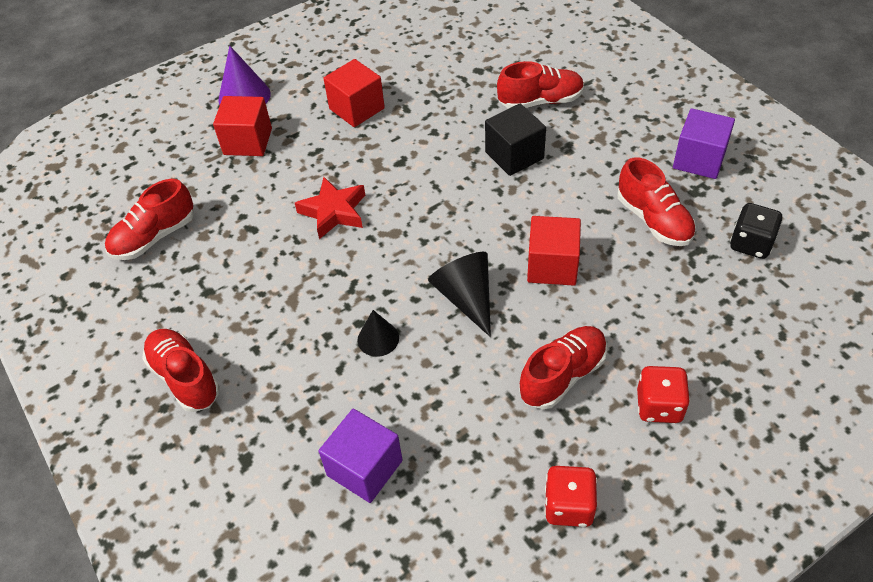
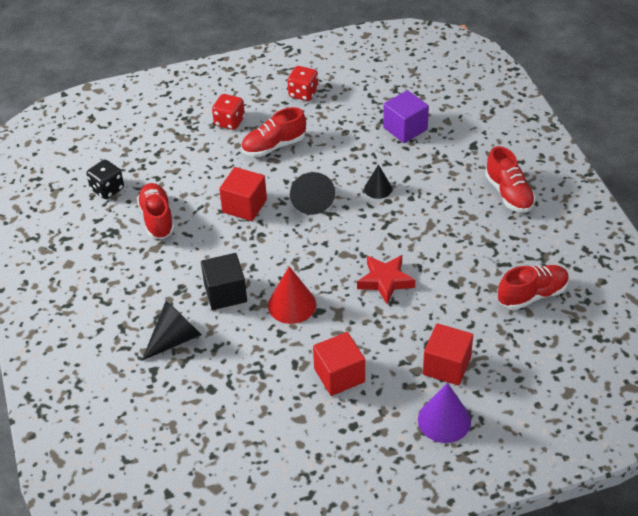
camera: 165 degrees left, 5 degrees down
red shoe [497,61,584,109] -> black cone [142,300,202,361]
purple cube [673,108,735,179] -> none
none -> red cone [268,266,316,324]

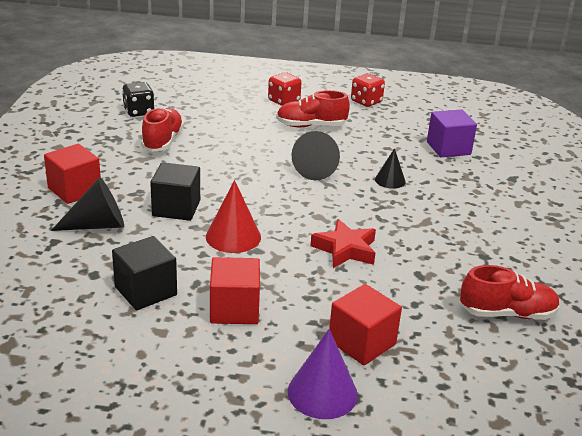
camera: 20 degrees right, 15 degrees down
red cube [219,167,267,221] -> red cube moved to [44,144,101,204]
red shoe [485,146,535,213] -> none
none -> black cube [112,236,177,310]

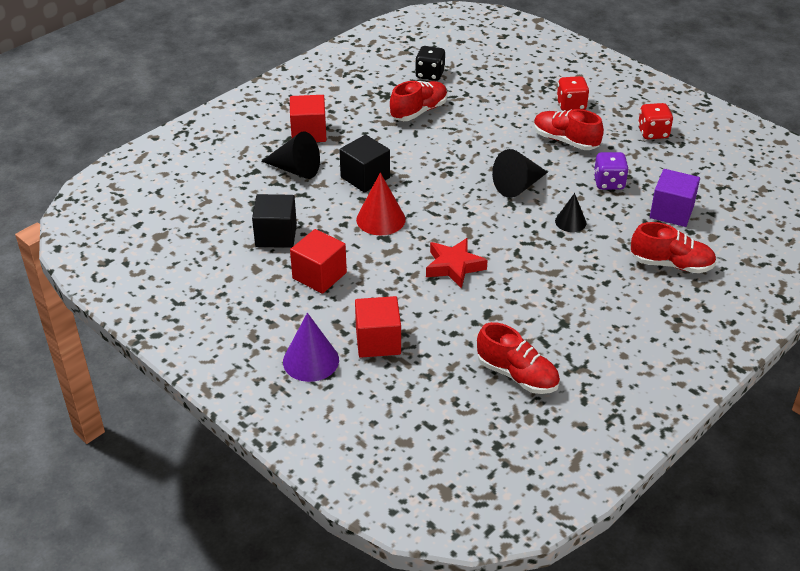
camera: 40 degrees right, 10 degrees up
none -> purple dice [594,152,629,190]
none -> red shoe [631,222,717,273]

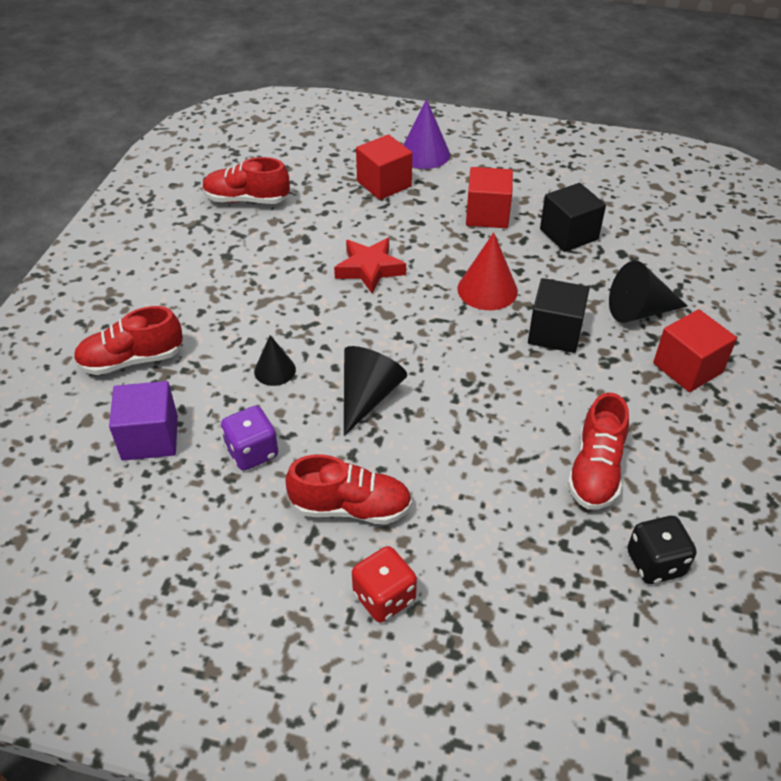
camera: 150 degrees right, 5 degrees up
red dice [638,103,673,139] -> none

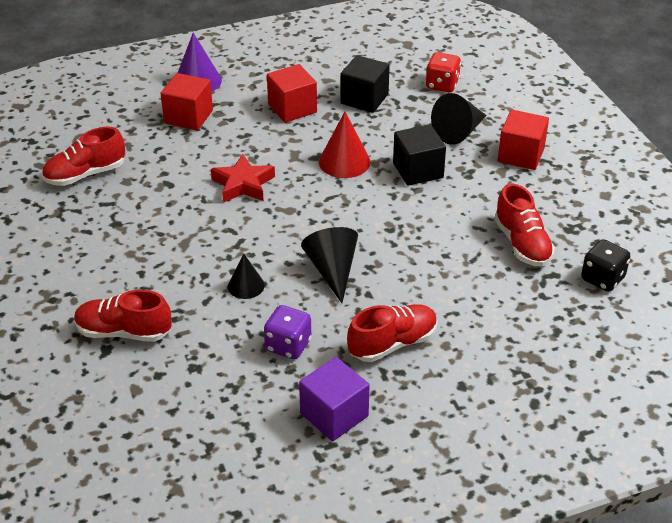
camera: 35 degrees left, 5 degrees down
red shoe [74,306,183,375] -> red shoe turned 60 degrees clockwise [74,290,172,342]
purple cube [109,381,178,461] -> purple cube moved to [299,357,370,441]
red dice [352,546,417,623] -> red dice moved to [425,52,461,92]

